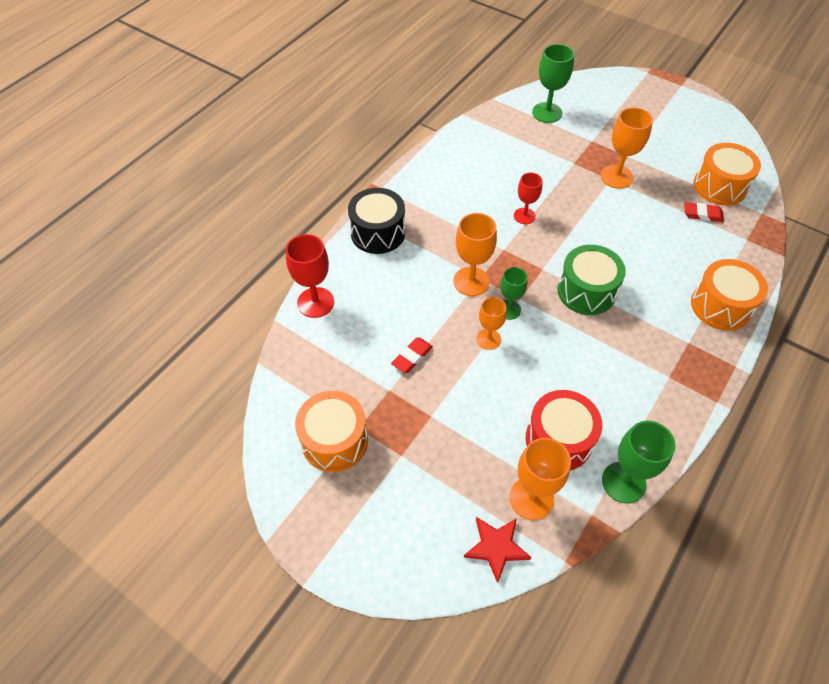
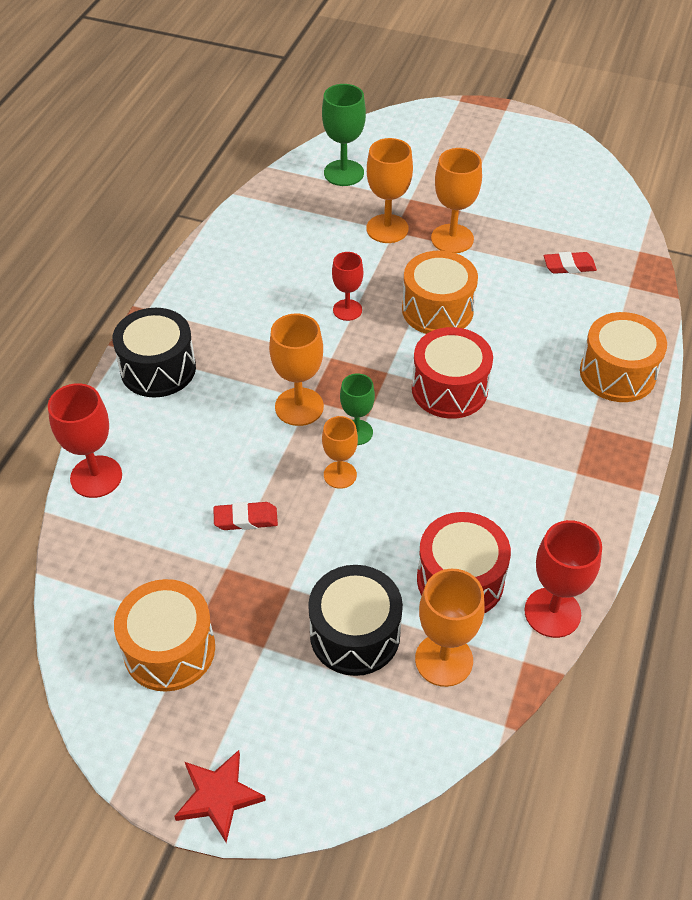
camera: 15 degrees left, 5 degrees down
red eraser [391,337,433,373] -> red eraser turned 60 degrees clockwise [213,502,278,530]
red star [464,517,531,583] -> red star moved to [174,750,266,843]
green drum [557,245,626,315] -> red drum [412,327,493,419]
green goblet [602,421,676,504] -> red goblet [524,520,602,638]
orange drum [693,143,761,206] -> orange drum moved to [402,251,478,334]
none -> black drum [308,565,403,676]
none -> orange goblet [366,138,413,243]

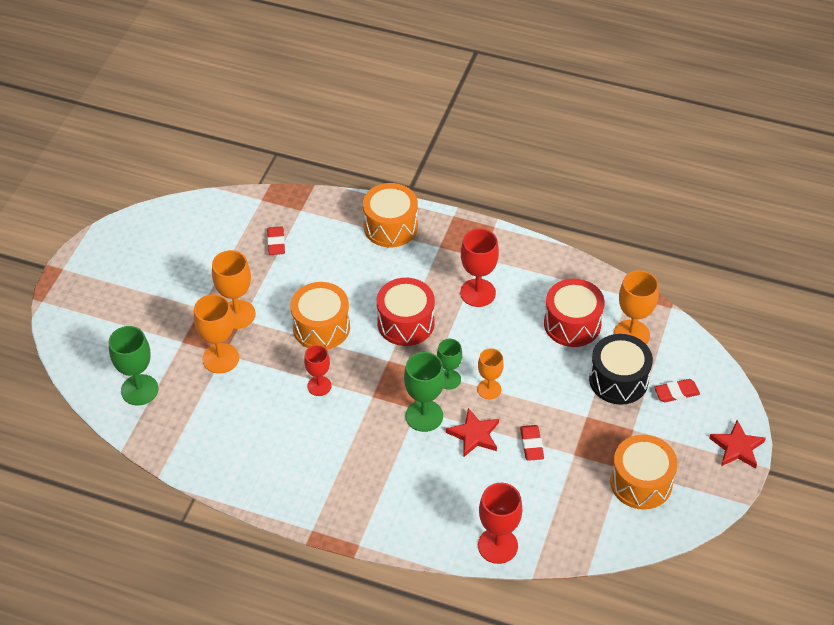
camera: 90 degrees left, 0 degrees up
black drum [112,308,196,398] -> none
orange goblet [269,313,324,426] -> green goblet [404,352,445,432]
red goblet [524,520,602,638] -> red goblet moved to [460,229,499,307]
none -> red star [446,408,499,457]
none -> red eraser [654,379,700,402]

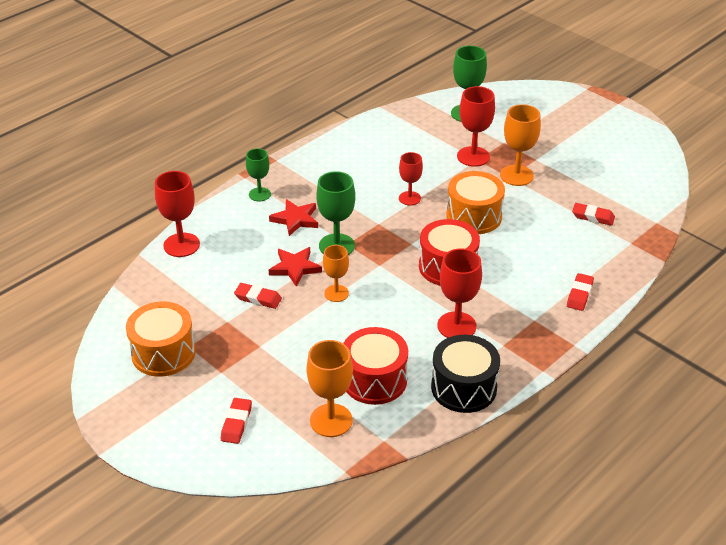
camera: 115 degrees right, 10 degrees down
orange goblet [194,294,239,373] -> red goblet [457,86,495,167]
orange drum [363,183,418,247] -> red eraser [567,273,594,311]
green goblet [437,339,462,390] -> green goblet moved to [246,148,271,202]
black drum [589,334,653,405] -> black drum moved to [431,335,500,413]
red star [709,420,766,469] -> red star moved to [269,199,318,236]

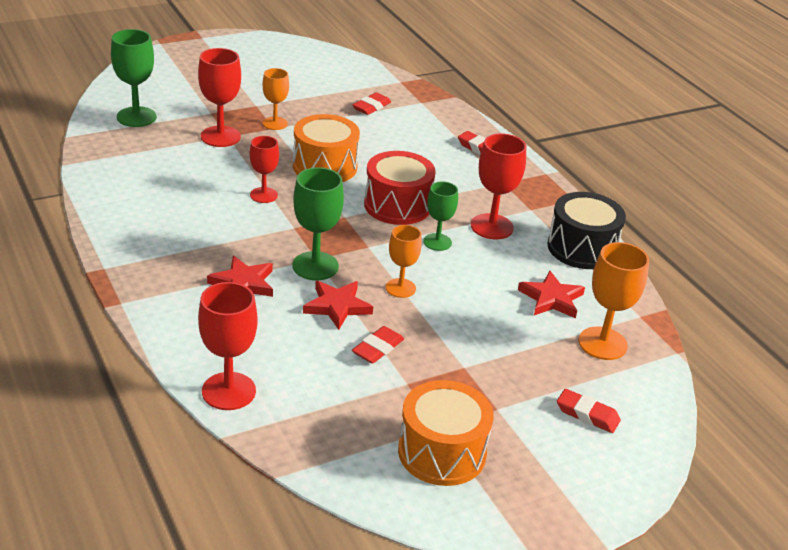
camera: 75 degrees left, 5 degrees down
green goblet [246,148,271,202] -> green goblet moved to [423,181,458,251]
red drum [343,327,408,405] -> red star [518,271,585,318]
orange goblet [500,104,541,186] -> orange goblet [263,68,289,130], size x0.65

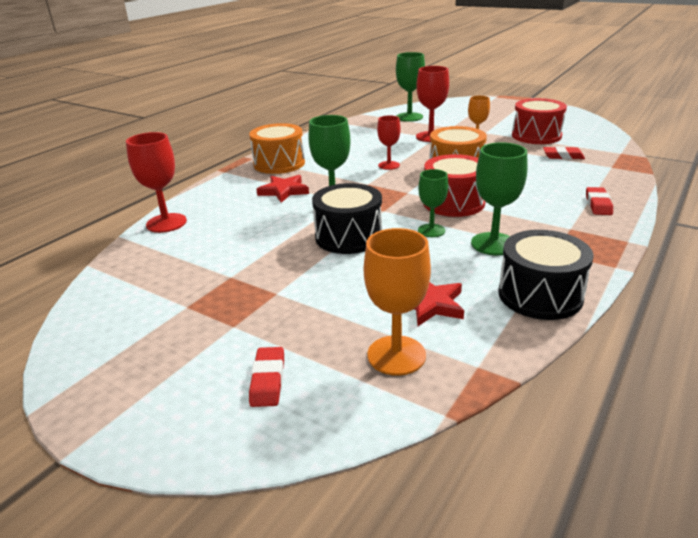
camera: 65 degrees right, 5 degrees down
red star [303,281,373,330] -> none
red eraser [352,326,404,364] -> none
orange goblet [386,225,422,298] -> black drum [312,183,382,254]
orange drum [398,380,494,486] -> orange drum moved to [249,123,305,174]
red goblet [471,133,526,239] -> green goblet [471,142,527,255]
none -> red drum [512,98,567,144]

